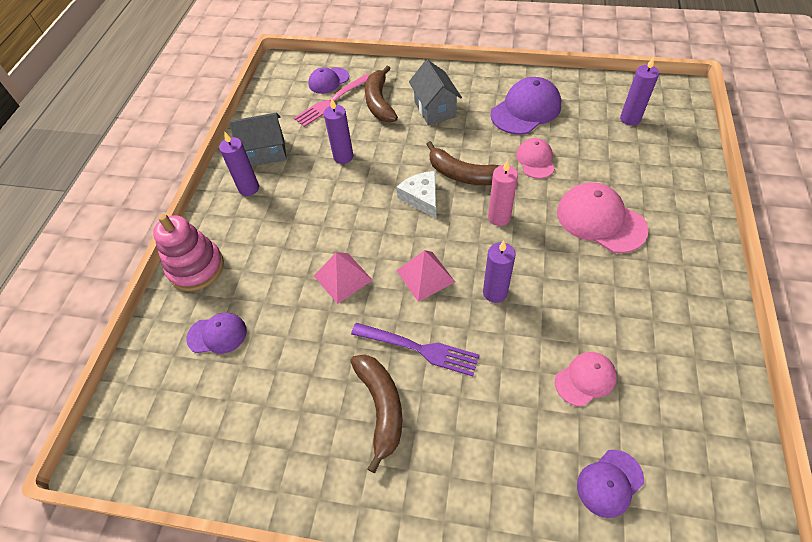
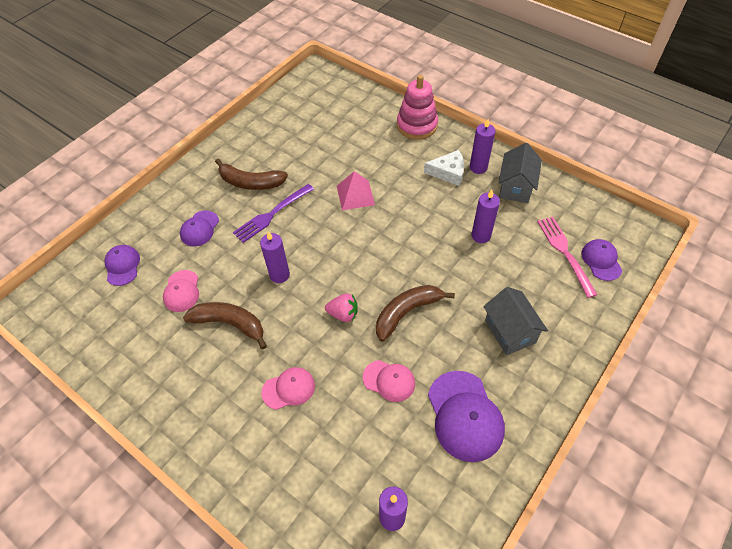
camera: 115 degrees right, 0 degrees up
purple cap [186,313,247,354] -> purple cap moved to [180,210,219,246]
brown banana [365,65,398,123] -> brown banana moved to [183,302,267,349]
pink pyramid [396,250,455,302] -> none
white cheese [397,171,436,218] -> white cheese moved to [424,150,464,186]
grey house [409,60,462,125] -> grey house turned 60 degrees clockwise [483,287,548,355]
pink candle [488,160,518,226] -> pink strawberry [325,293,357,322]
pink cap [557,182,648,253] -> pink cap [261,367,315,410], size x0.59

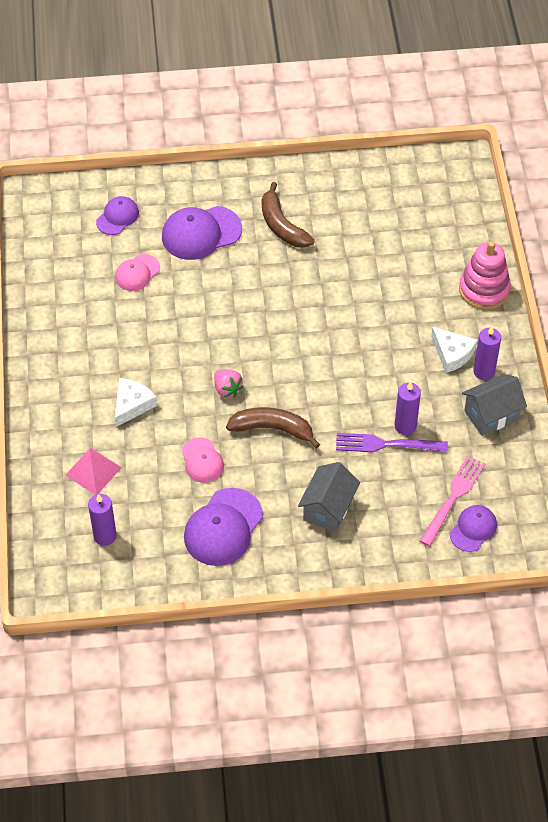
camera: 45 degrees right, 0 degrees up
purple cap [180,210,219,246] -> purple cap [162,206,242,260], size x1.69
brown banana [183,302,267,349] -> none
purple fork [233,184,314,243] -> purple fork moved to [336,433,448,452]
purple candle [260,231,290,283] -> none
pink cap [261,367,315,410] -> white cheese [115,378,157,427]
pink pyramid [337,171,375,211] -> pink pyramid moved to [65,448,122,495]

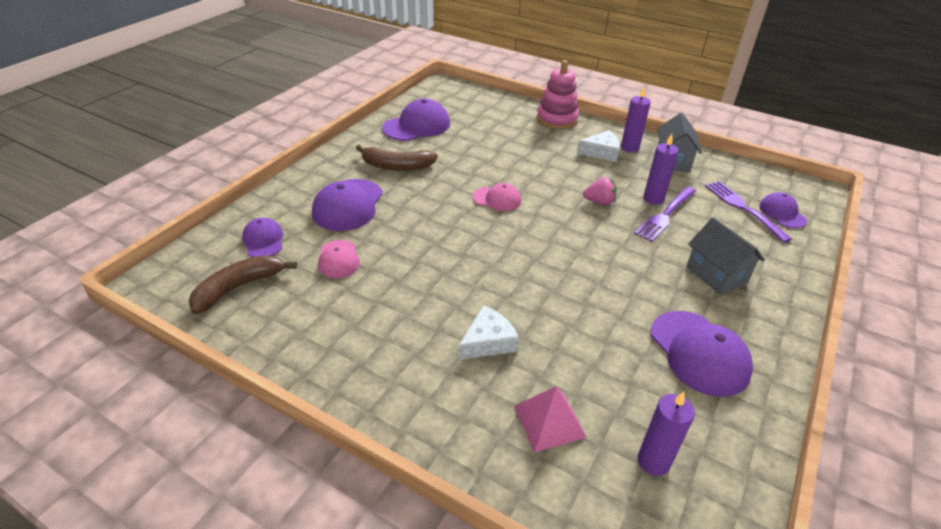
camera: 55 degrees left, 15 degrees down
white cheese [115,378,157,427] -> white cheese turned 75 degrees clockwise [458,305,519,360]
pink cap [182,437,224,483] -> pink cap moved to [472,183,521,211]
pink strawberry [214,369,244,398] -> pink strawberry moved to [583,177,617,205]
brown banana [226,407,320,449] -> brown banana moved to [188,255,297,314]
pink fork [419,456,485,546] -> purple fork [705,181,792,243]
none -> purple cap [382,99,450,141]

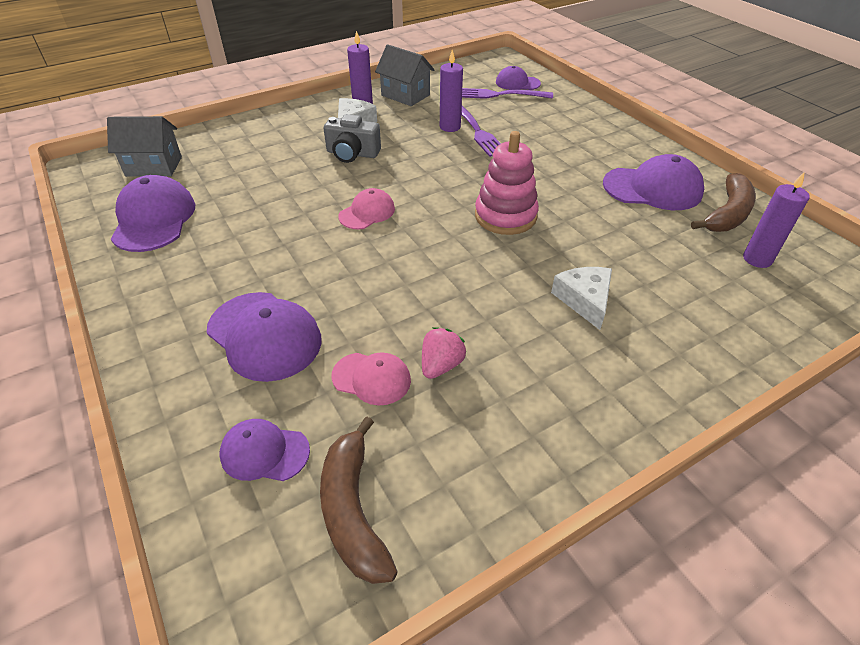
camera: 60 degrees left, 5 degrees up
brown banana [356,145,438,171] -> brown banana moved to [691,173,756,232]
pink pyramid [514,386,587,452] -> none
pink stacking toy [537,60,579,129] -> pink stacking toy moved to [475,131,539,235]
pink strawberry [583,177,617,205] -> pink strawberry moved to [422,327,466,379]
grey house [686,218,764,295] -> grey house moved to [107,116,182,177]
none -> grey camera [323,114,381,163]

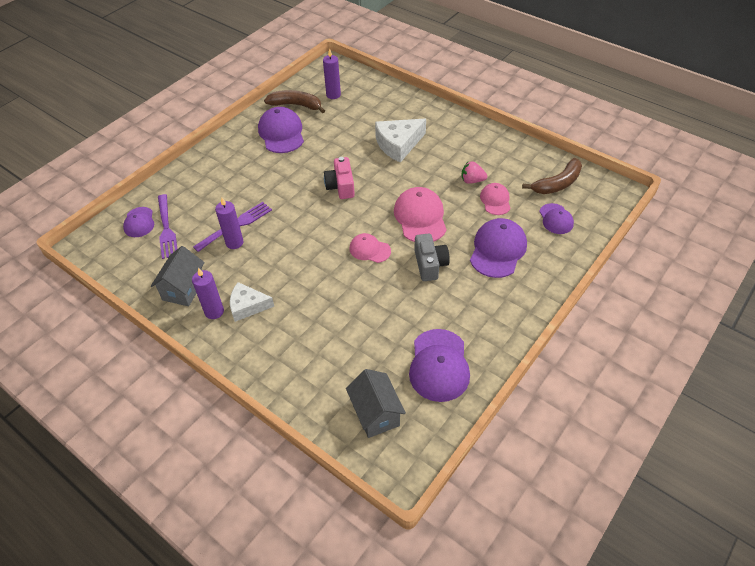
camera: 110 degrees left, 5 degrees up
purple cap [111,175,195,252] -> purple cap turned 60 degrees counterclockwise [409,329,470,402]
grey camera [323,114,381,163] -> grey camera moved to [414,233,450,281]
pink stacking toy [475,131,539,235] -> pink camera [324,157,355,199]
white cheese [551,267,612,330] -> white cheese [375,119,426,163], size x1.50
none -> pink cap [394,187,447,242]

